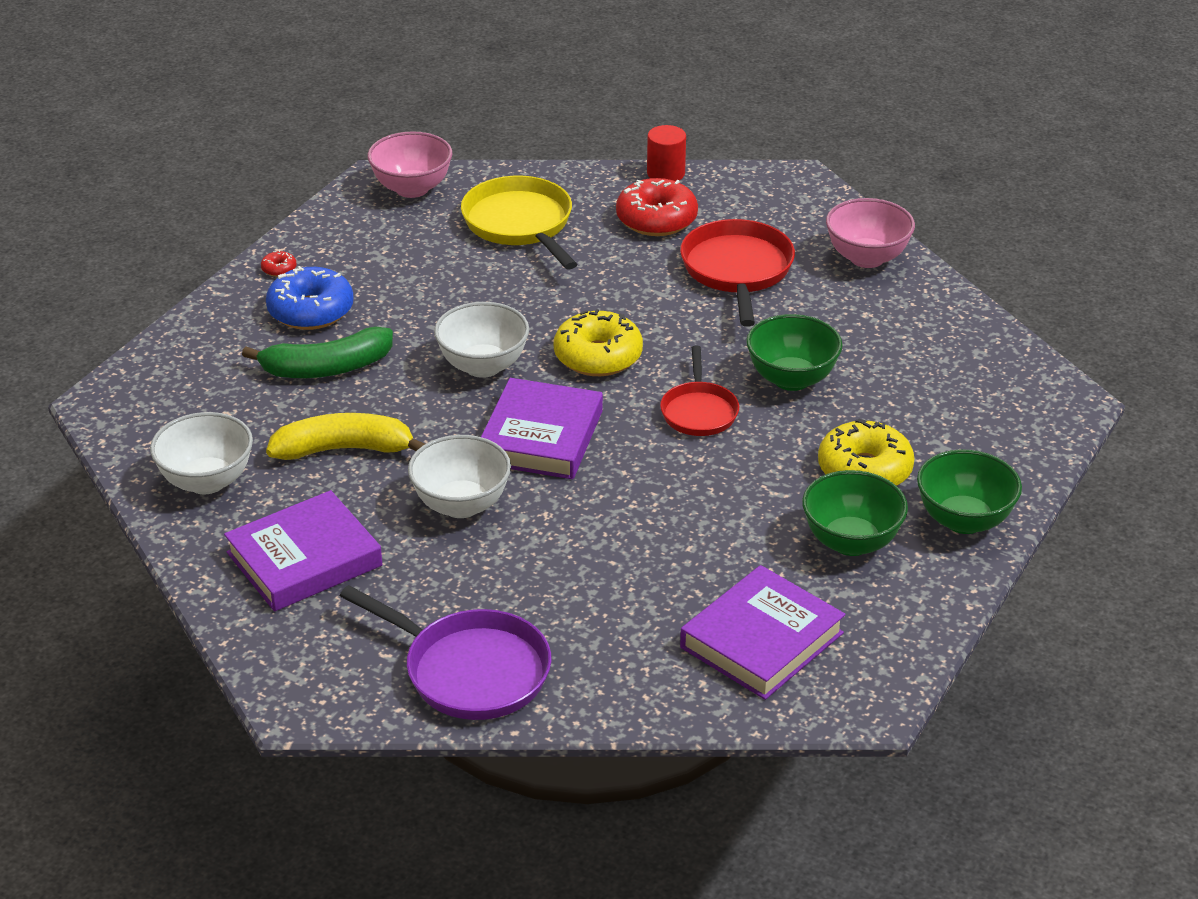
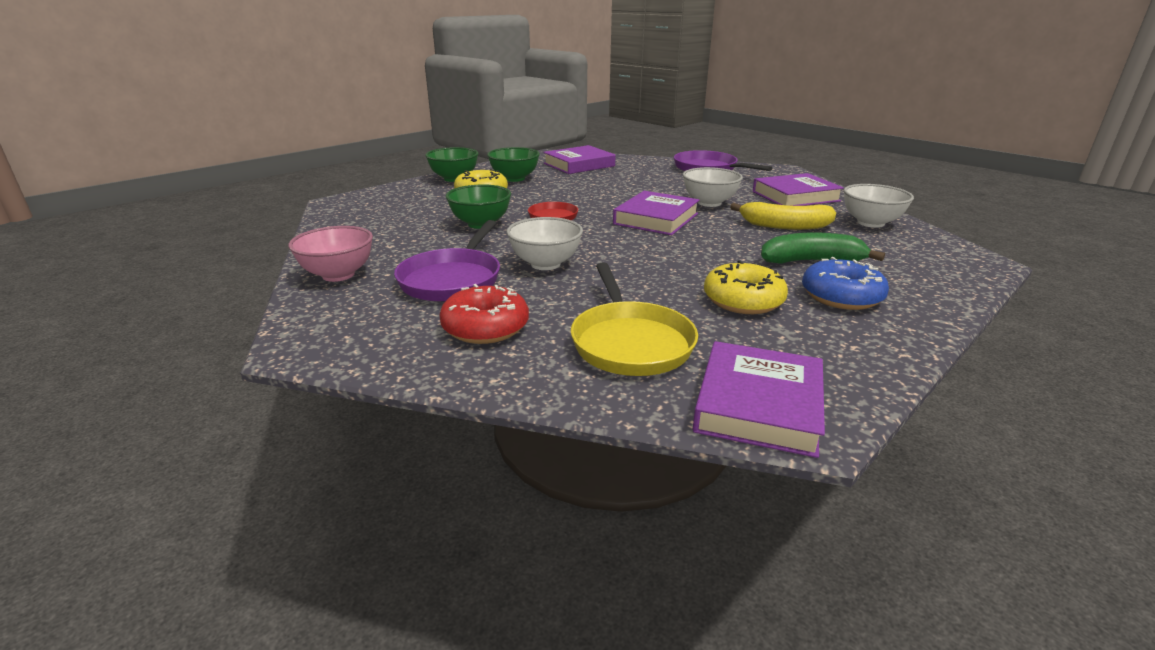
camera: 165 degrees left, 10 degrees down
red donut [261,250,297,277] -> none
pink bowl [368,131,452,198] -> purple book [693,341,825,458]
white bowl [434,302,529,378] -> white bowl moved to [507,217,583,270]
yellow donut [554,309,643,376] -> yellow donut moved to [704,260,788,314]
red cylinder [647,125,686,181] -> none
red pan [680,219,795,327] -> purple pan [394,220,500,302]

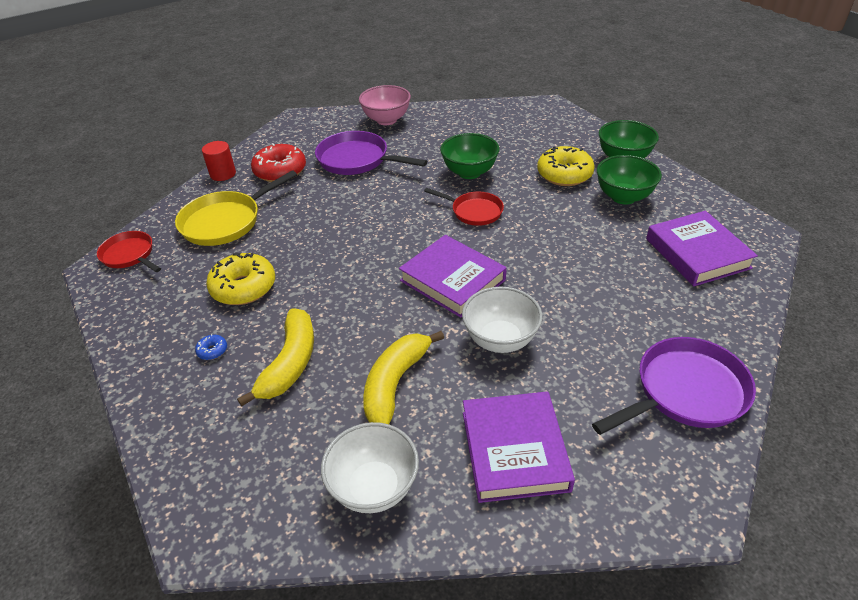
camera: 105 degrees right, 15 degrees up
white bowl [507,217,583,270] -> none
yellow pan [571,263,698,376] -> yellow pan turned 45 degrees counterclockwise [175,170,297,246]
purple book [693,341,825,458] -> red pan [97,231,161,272]
green banana [761,232,885,264] -> yellow banana [237,309,314,406]
blue donut [802,257,889,310] -> blue donut [195,334,227,360], size x0.42
none -> red cylinder [202,141,236,181]

